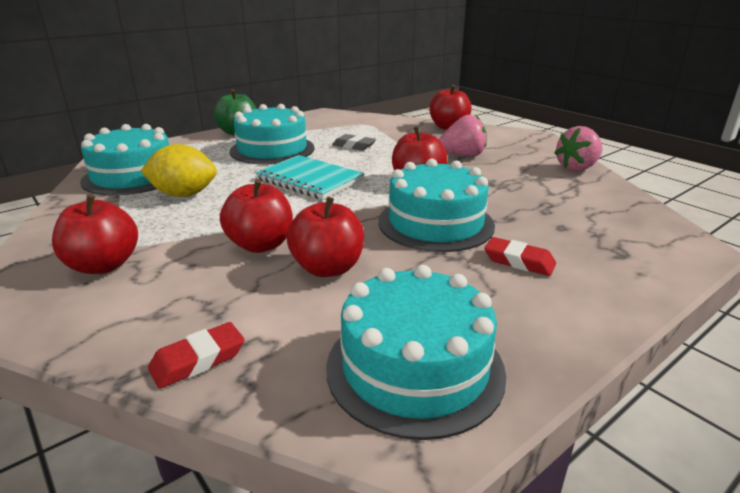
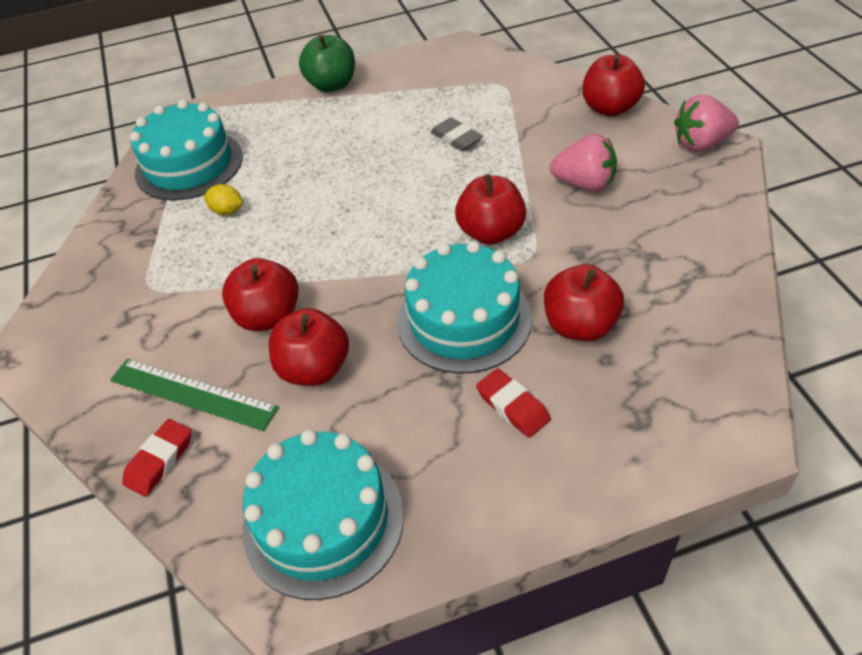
camera: 25 degrees right, 20 degrees up
red apple [52,194,138,274] -> red apple moved to [544,264,624,341]
yellow lemon [141,144,217,197] -> yellow lemon [204,184,243,215], size x0.53
red eraser [148,322,244,389] -> red eraser turned 45 degrees counterclockwise [122,419,192,497]
turquoise cake [230,104,315,165] -> none
turquoise notebook [255,155,364,200] -> none
pink strawberry [554,126,602,171] -> pink strawberry moved to [674,95,739,152]
none -> green ruler [110,359,279,431]

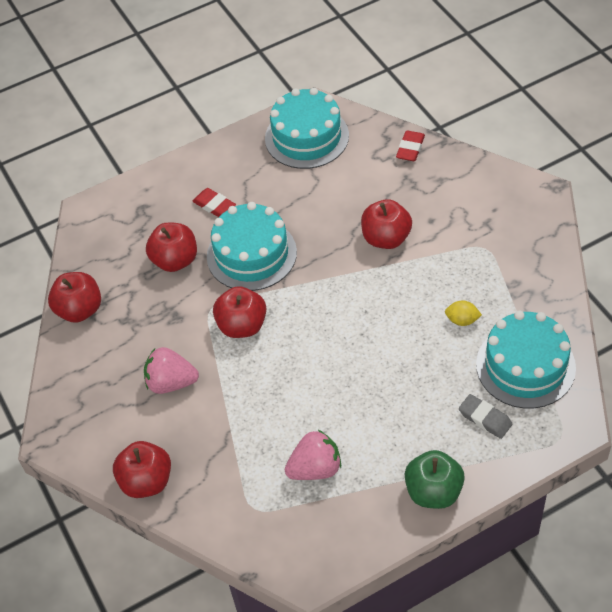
camera: 170 degrees right, 5 degrees up
green ruler [110,359,279,431] -> none
red apple [269,308,349,386] -> red apple moved to [48,272,101,323]
grey eraser [431,117,483,151] -> grey eraser moved to [459,394,512,439]
pink strawberry [674,95,739,152] -> pink strawberry moved to [285,430,341,480]

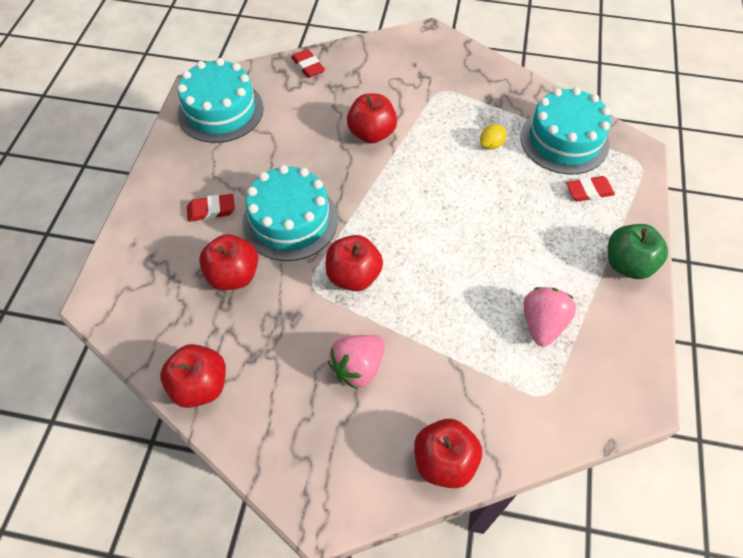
camera: 55 degrees left, 5 degrees up
grey eraser [459,394,512,439] -> red eraser [566,176,615,201]

